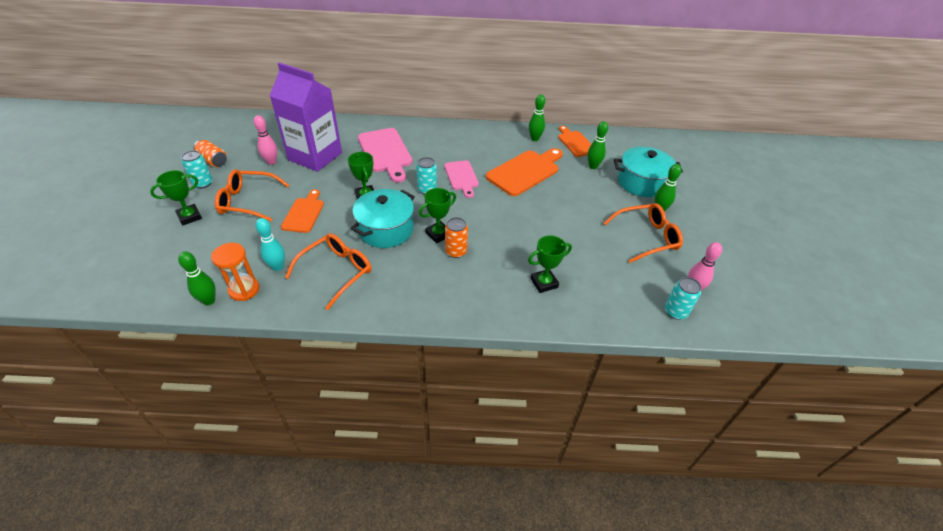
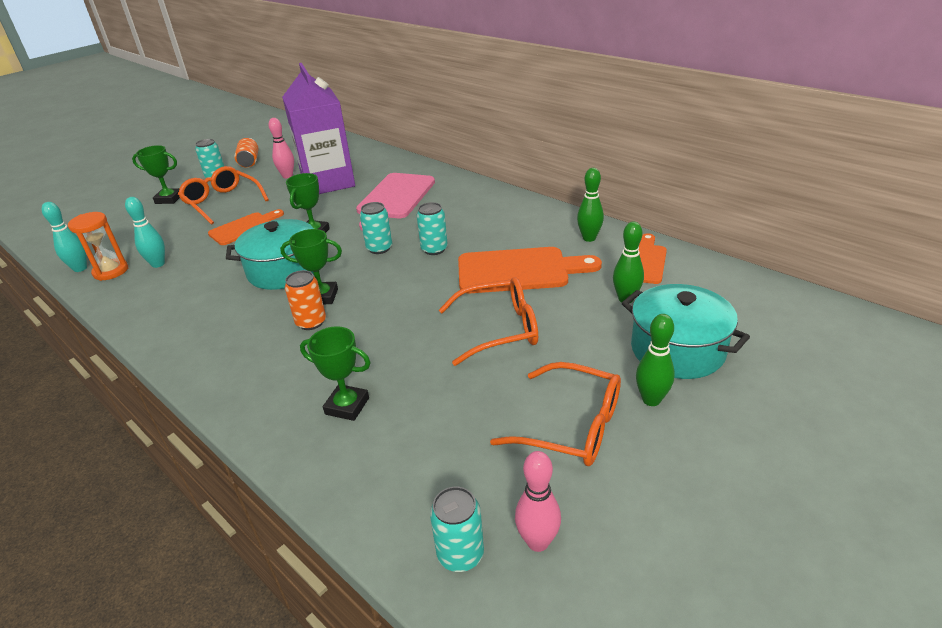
camera: 45 degrees right, 10 degrees down
green bowling pin [178,252,216,305] -> turquoise bowling pin [42,202,87,272]
orange glasses [285,233,371,310] -> orange glasses moved to [439,277,538,366]
pink cutting board [444,160,479,198] -> turquoise can [417,202,448,255]

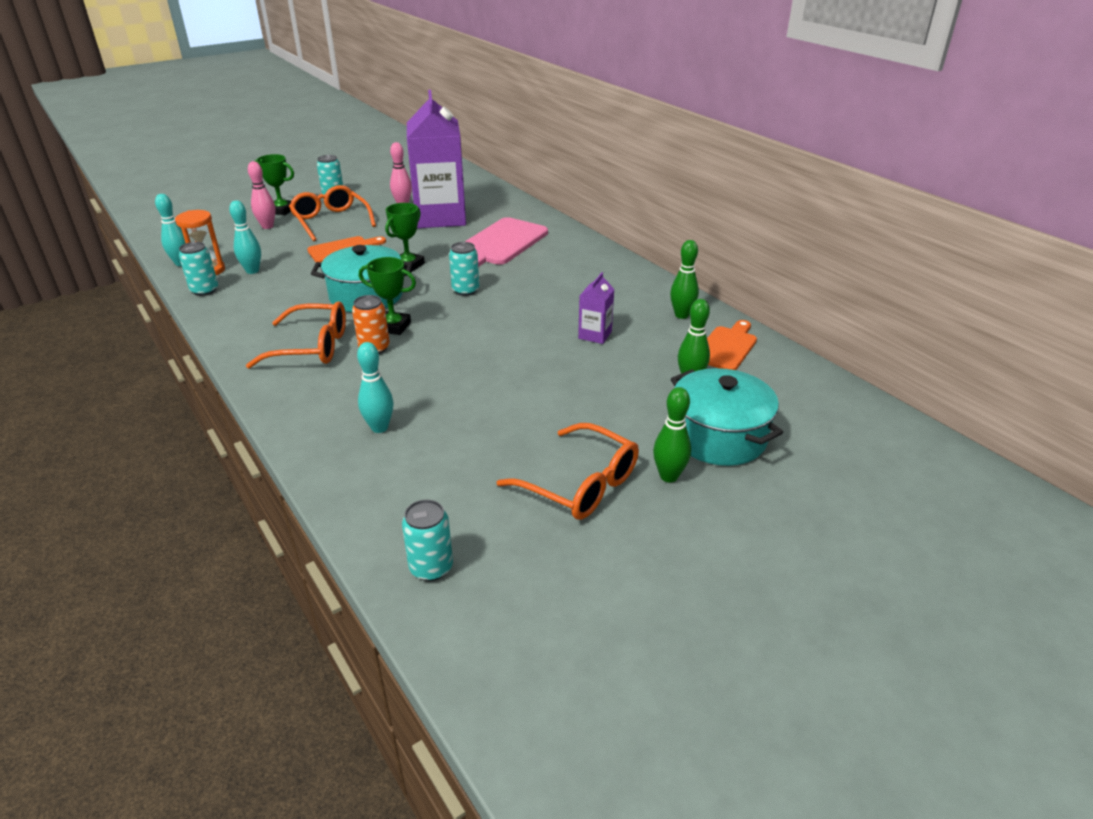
camera: 10 degrees right, 0 degrees up
orange can [234,138,259,168] -> none
green trophy [300,326,371,421] -> turquoise bowling pin [357,342,394,433]
turquoise can [417,202,448,255] -> turquoise can moved to [179,242,218,296]
orange glasses [439,277,538,366] -> orange glasses moved to [246,301,346,369]
orange cutting board [458,247,602,293] -> purple carton [578,272,614,344]
pink bowling pin [515,451,561,552] -> pink bowling pin moved to [248,161,276,229]

